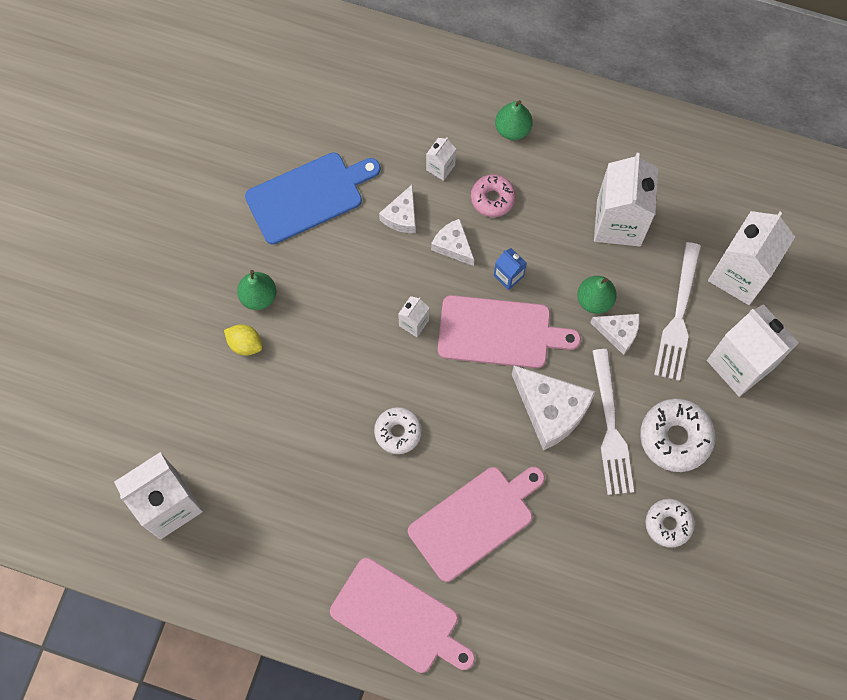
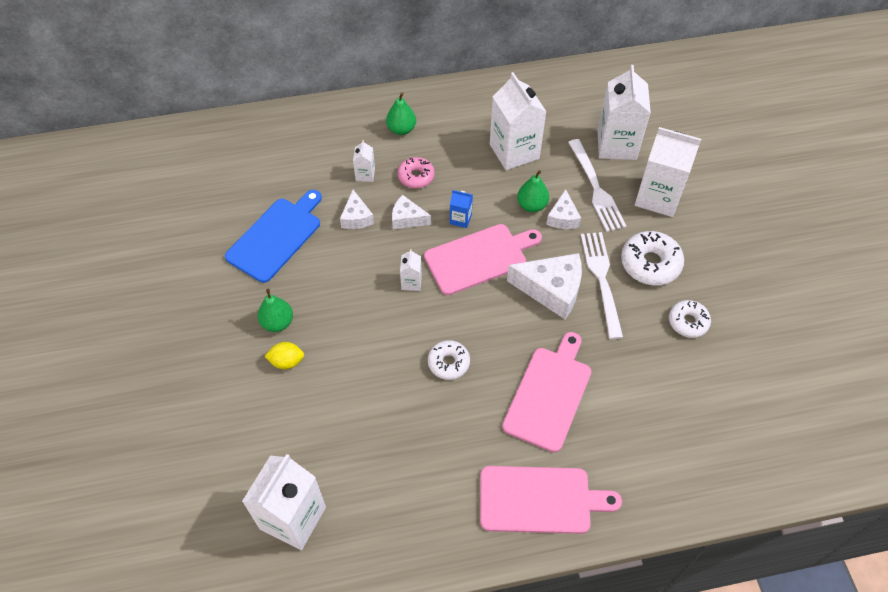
camera: 30 degrees left, 15 degrees down
white cheese [590,314,640,355] -> white cheese turned 105 degrees clockwise [546,189,581,229]
white fork [592,349,634,495] -> white fork turned 150 degrees counterclockwise [581,232,623,339]

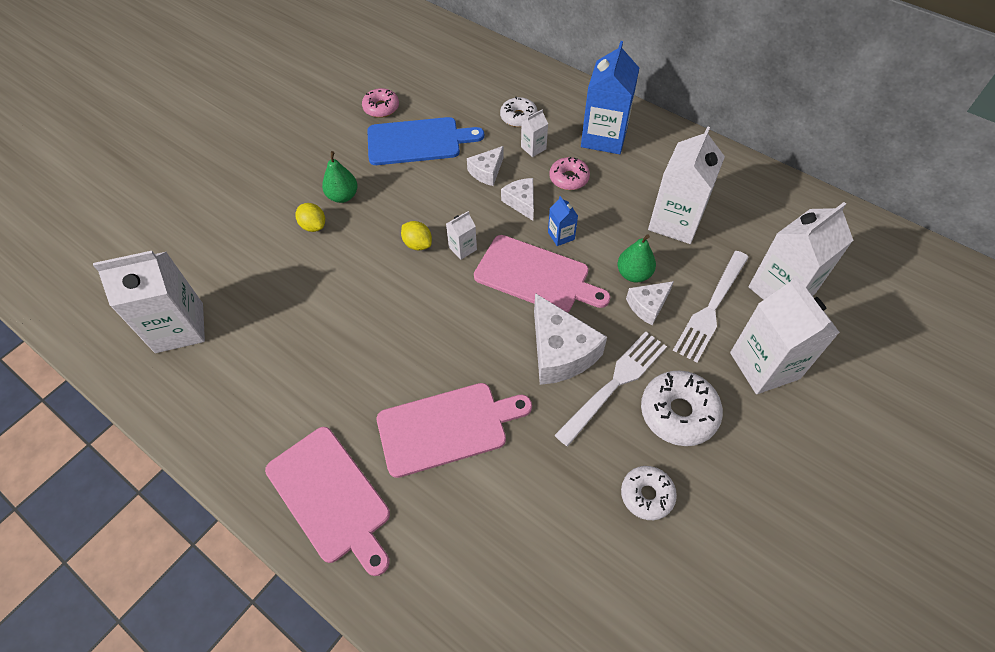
camera: 50 degrees right, 0 degrees up
green pear [386,92,416,135] -> blue carton [581,41,639,154]
white donut [428,340,470,380] -> white donut moved to [500,97,538,127]
none -> pink donut [362,88,399,118]
none -> yellow lemon [401,221,432,250]

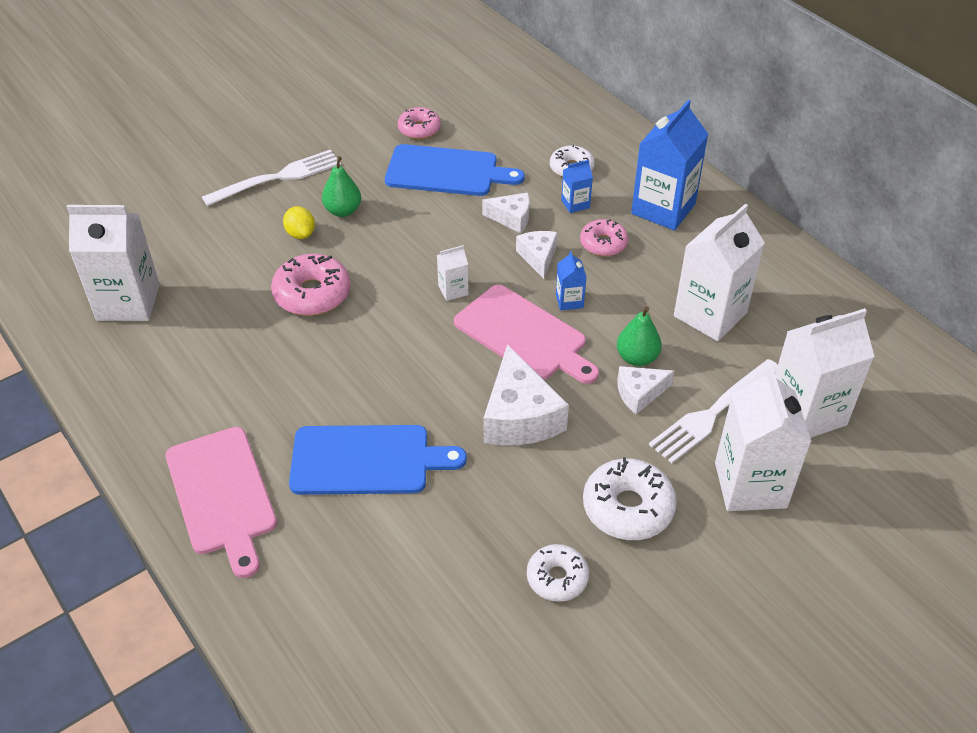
camera: 15 degrees right, 10 degrees down
pink cutting board [377,383,532,478] -> blue cutting board [289,425,467,495]
yellow lemon [401,221,432,250] -> none
white cheese [467,146,503,186] -> white cheese turned 135 degrees counterclockwise [482,192,530,233]
white carton [521,109,548,157] -> blue carton [561,160,593,213]
white fork [554,331,667,447] -> white fork moved to [202,150,341,206]
none -> pink donut [271,254,351,316]

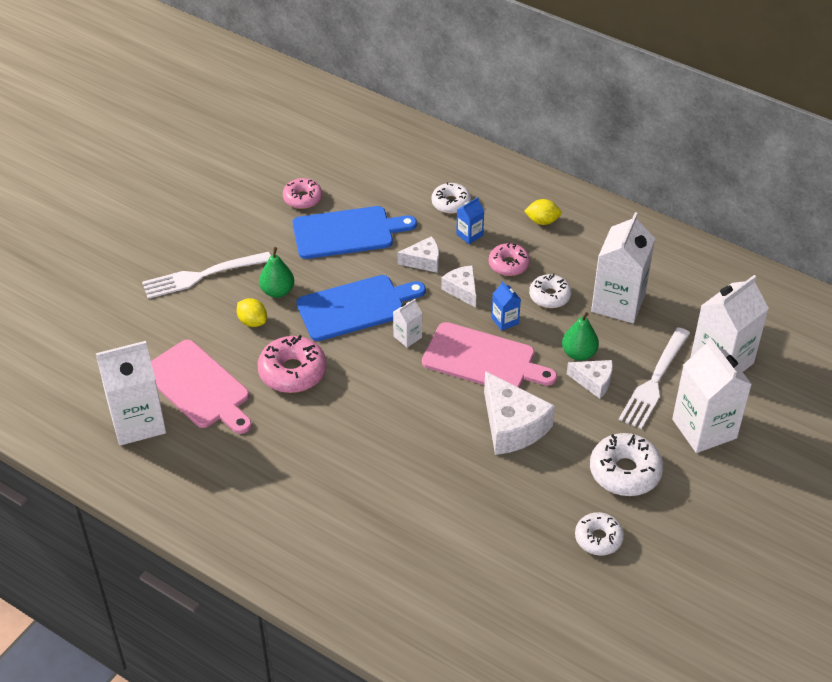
camera: 20 degrees left, 0 degrees up
pink cutting board [165,427,277,578] -> pink cutting board moved to [151,340,252,434]
white fork [202,150,341,206] -> white fork turned 150 degrees counterclockwise [142,252,271,299]
blue cutting board [289,425,467,495] -> blue cutting board moved to [296,275,426,341]
white cheese [617,366,674,414] -> white cheese turned 120 degrees counterclockwise [567,360,613,399]
blue carton [631,100,708,230] -> yellow lemon [524,199,562,225]
none -> white donut [529,274,572,308]

